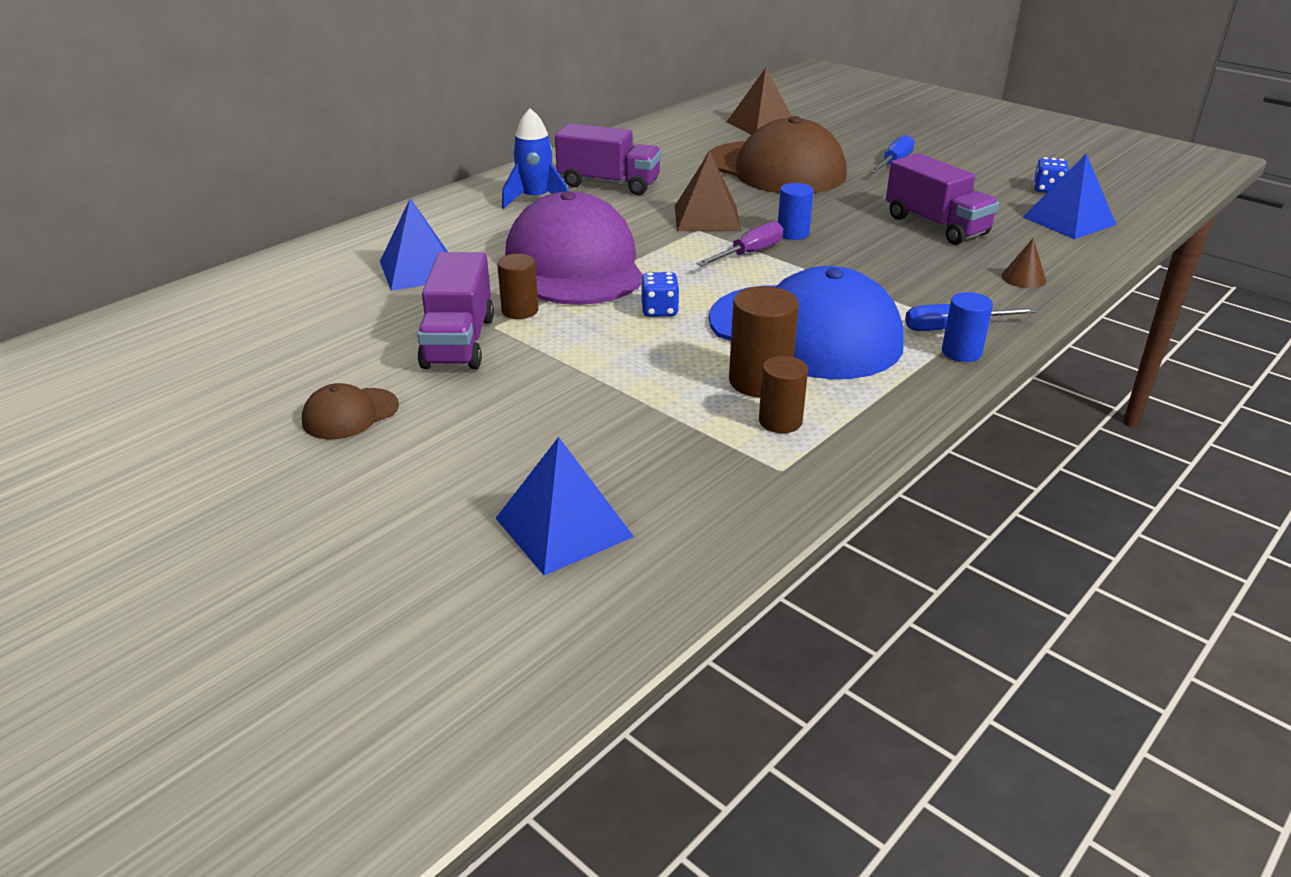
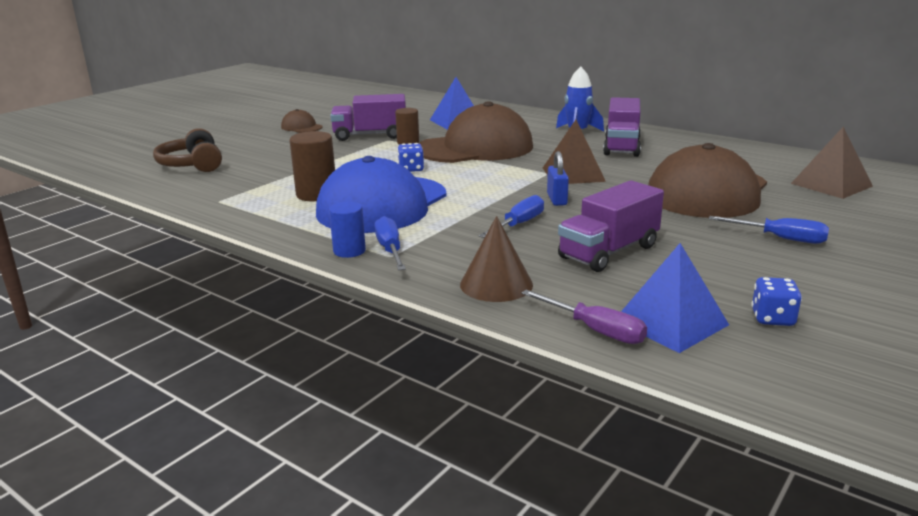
camera: 85 degrees right, 10 degrees down
blue pyramid [496,437,634,575] -> brown headphones [153,128,222,172]
purple cap [505,191,643,305] -> brown cap [419,101,533,163]
purple screwdriver [697,221,783,266] -> purple screwdriver moved to [521,290,647,344]
brown cylinder [759,356,808,433] -> none
blue cylinder [778,183,814,240] -> blue padlock [547,151,569,206]
brown cone [1001,238,1046,288] -> brown cone [460,216,533,302], size x1.66
none -> blue screwdriver [478,195,544,238]

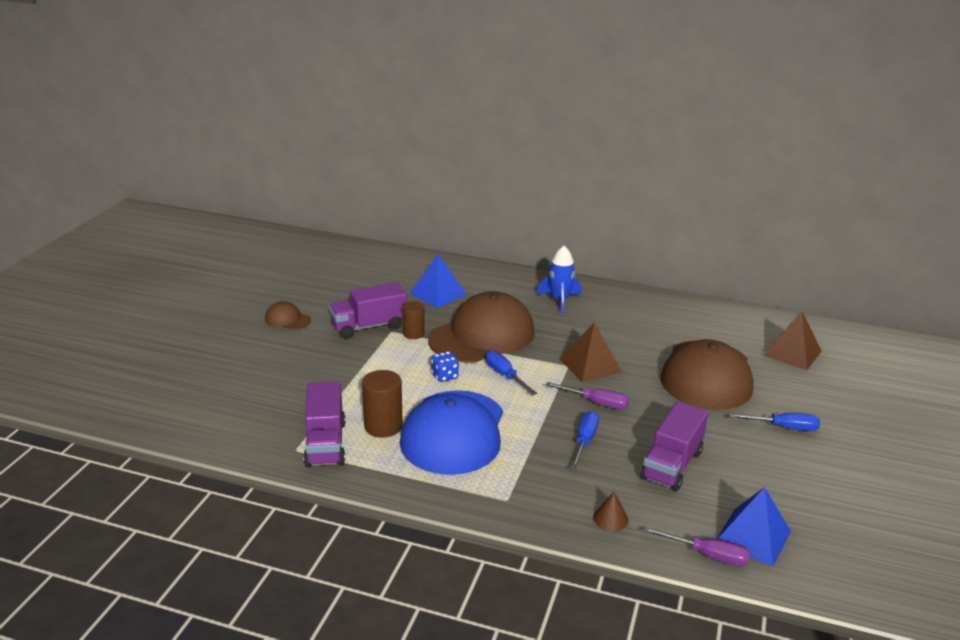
camera: 20 degrees left, 5 degrees up
brown headphones [153,128,222,172] -> none
blue cylinder [329,202,366,258] -> none
blue screwdriver [374,216,406,270] -> blue screwdriver moved to [485,350,537,395]
brown cone [460,216,533,302] -> brown cone [593,492,628,531], size x0.60
blue padlock [547,151,569,206] -> purple screwdriver [546,382,629,410]
purple truck [603,97,641,157] -> purple truck moved to [303,381,346,467]
blue dice [751,277,802,326] -> none

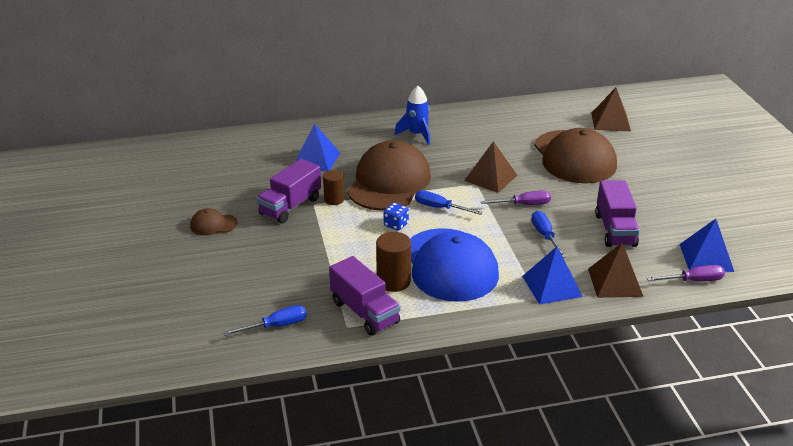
camera: 30 degrees left, 5 degrees up
brown cone [593,492,628,531] -> brown pyramid [588,243,644,298]
blue screwdriver [729,413,820,431] -> blue screwdriver moved to [223,305,307,336]
none -> blue pyramid [522,247,583,305]

